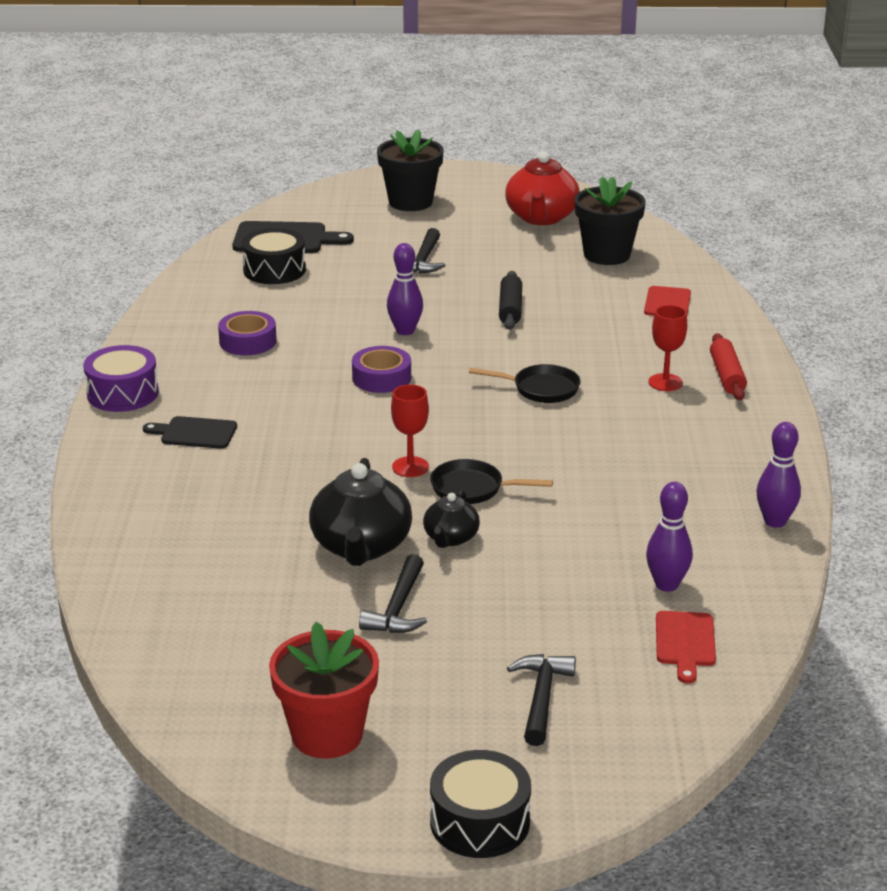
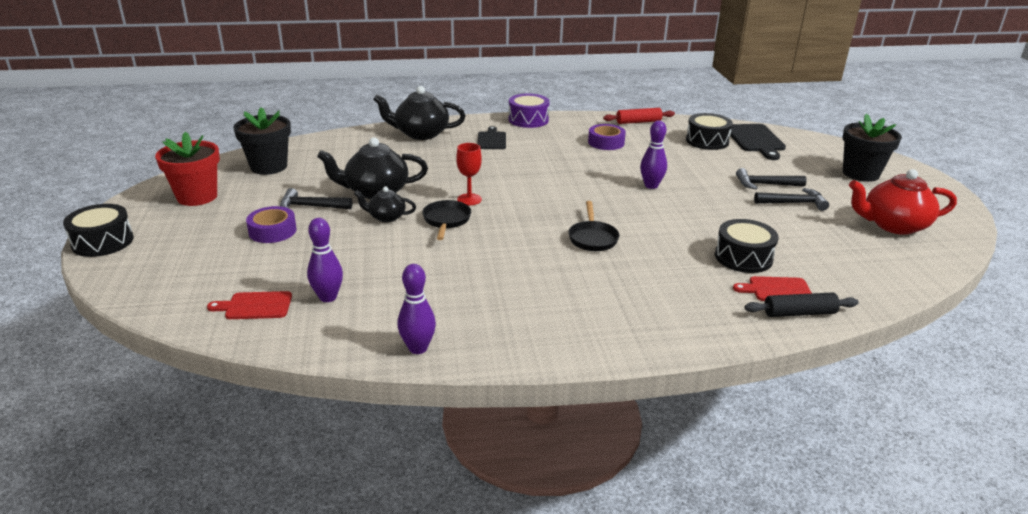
camera: 80 degrees right, 0 degrees up
purple tape [352,346,411,393] -> purple tape moved to [246,206,297,243]
black rolling pin [499,271,522,330] -> black rolling pin moved to [745,292,859,317]
black hammer [507,654,576,746] -> black hammer moved to [754,188,829,211]
black flower pot [575,177,646,265] -> black flower pot moved to [233,108,291,175]
red goblet [648,305,687,391] -> none
red rolling pin [710,333,747,400] -> red rolling pin moved to [603,108,675,124]
none -> black teapot [373,86,466,140]
none -> black drum [715,219,779,273]

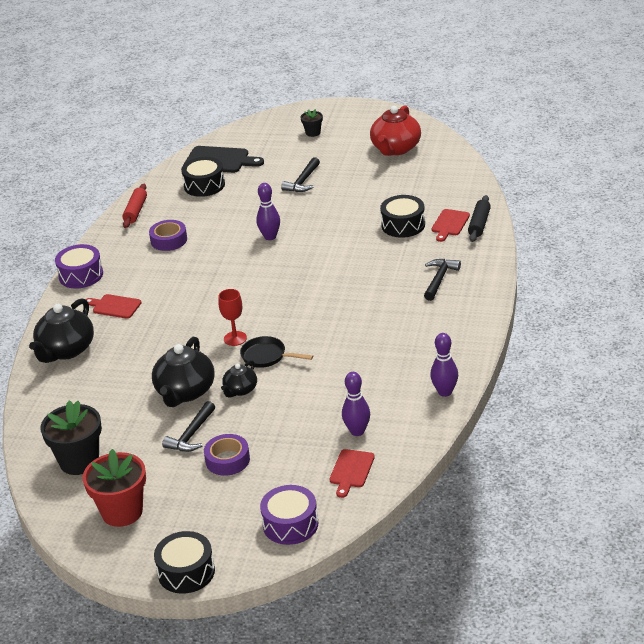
camera: 65 degrees left, 5 degrees up
black cutting board [477,126,506,149] -> red cutting board [86,294,141,319]
black pan [568,201,619,251] -> none
black hammer [754,188,829,211] -> black hammer moved to [424,259,461,301]
black flower pot [843,113,902,182] -> black flower pot [301,109,323,137], size x0.50
none -> purple drum [260,485,318,545]

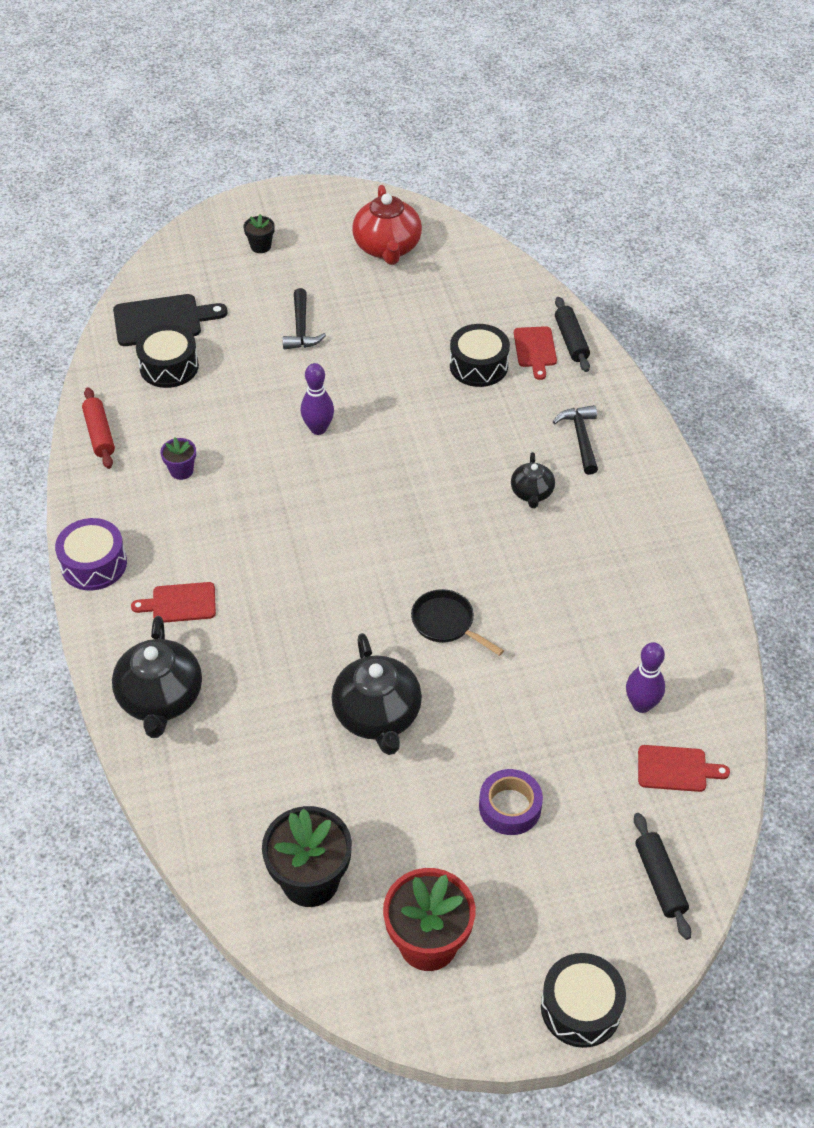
camera: 30 degrees left, 15 degrees up
purple tape [149,220,187,251] -> purple flower pot [160,437,196,480]
black hammer [162,401,215,452] -> none
red goblet [218,289,247,346] -> none
black teapot [221,360,257,398] -> black teapot moved to [511,452,555,508]
black pan [240,336,313,368] -> black pan turned 45 degrees clockwise [411,589,504,656]
purple drum [260,485,318,545] -> black rolling pin [634,813,691,940]
red cutting board [329,449,375,498] -> red cutting board turned 75 degrees counterclockwise [638,745,730,792]
purple bowling pin [430,333,458,397] -> none

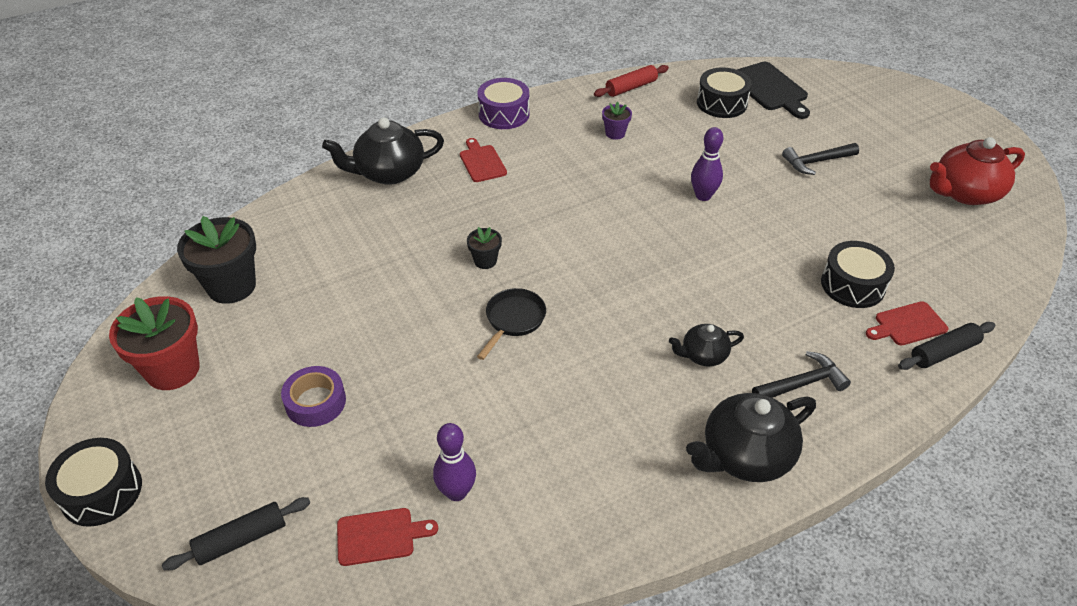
camera: 75 degrees right, 5 degrees down
black flower pot [243,214,275,253] -> black flower pot moved to [467,227,502,269]
black teapot [332,633,422,755] -> black teapot moved to [686,393,816,482]
red cutting board [638,745,730,792] -> red cutting board turned 90 degrees counterclockwise [337,508,438,566]

